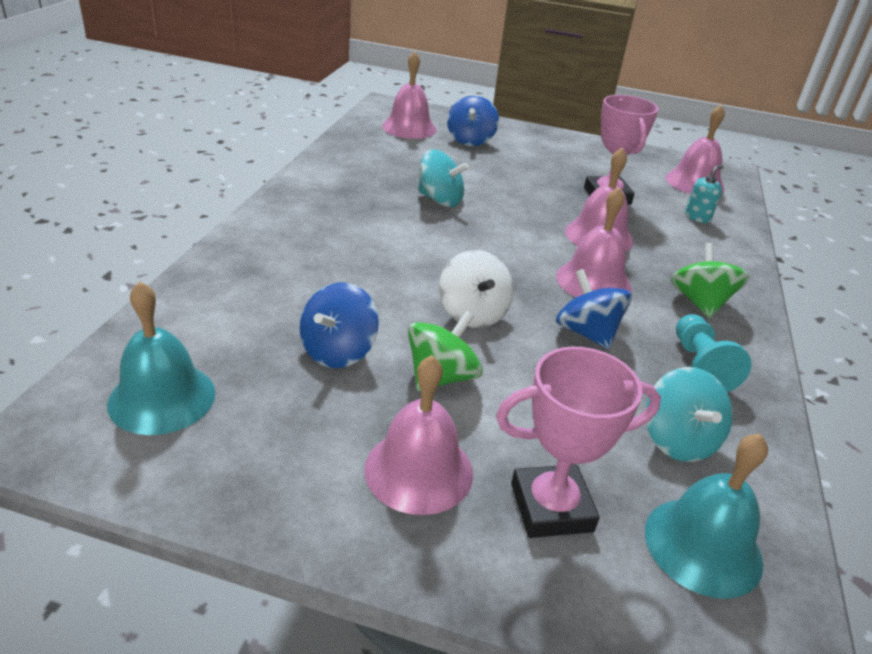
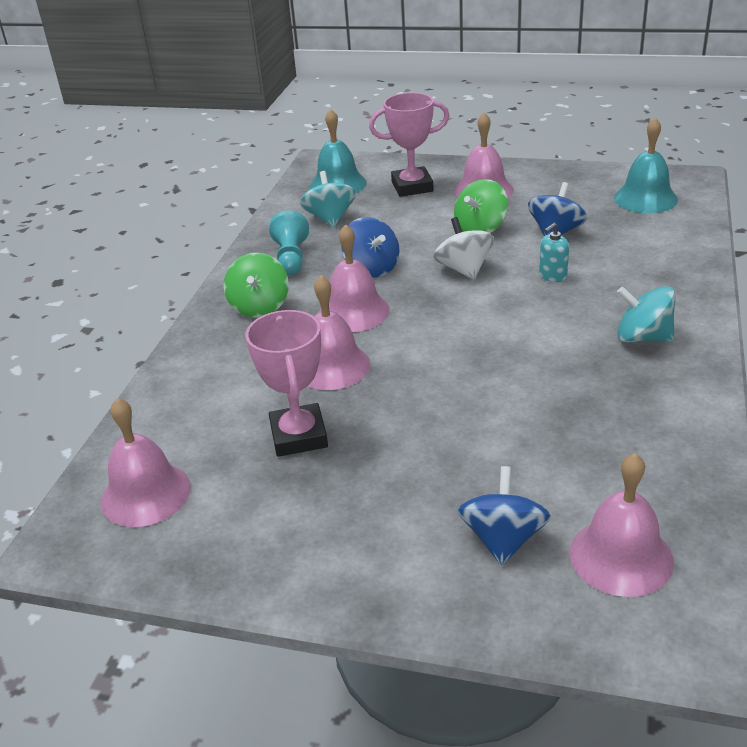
camera: 175 degrees left, 0 degrees up
turquoise spinning top [418,150,469,207] -> turquoise spinning top moved to [617,286,676,342]
turquoise soap dispenser [685,165,724,223] -> turquoise soap dispenser moved to [539,223,569,282]

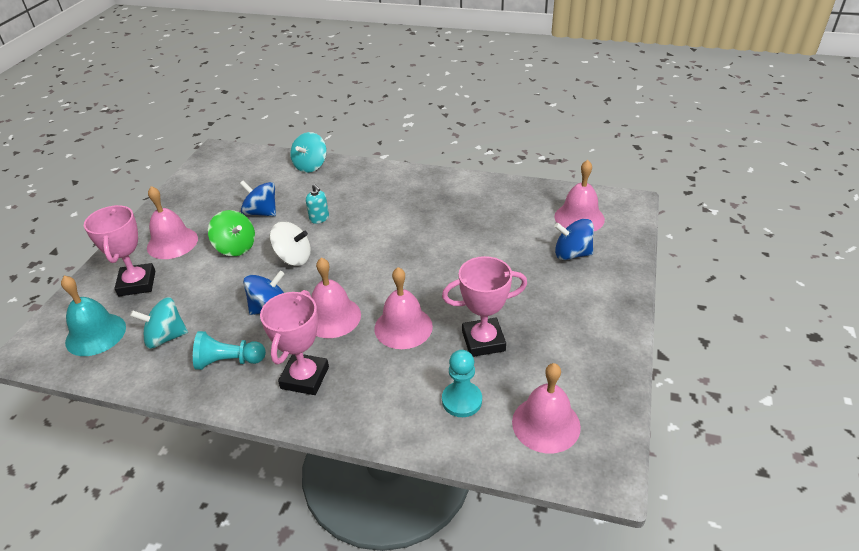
camera: 90 degrees left, 5 degrees up
green spinning top [224,253,289,318] -> pink trophy [260,290,329,395]
white spinning top [433,217,494,280] -> white spinning top turned 150 degrees counterclockwise [269,222,311,266]
turquoise bell [614,117,678,213] -> none
turquoise spinning top [617,286,676,342] -> turquoise spinning top moved to [290,132,327,173]
none -> turquoise pawn [442,350,482,417]

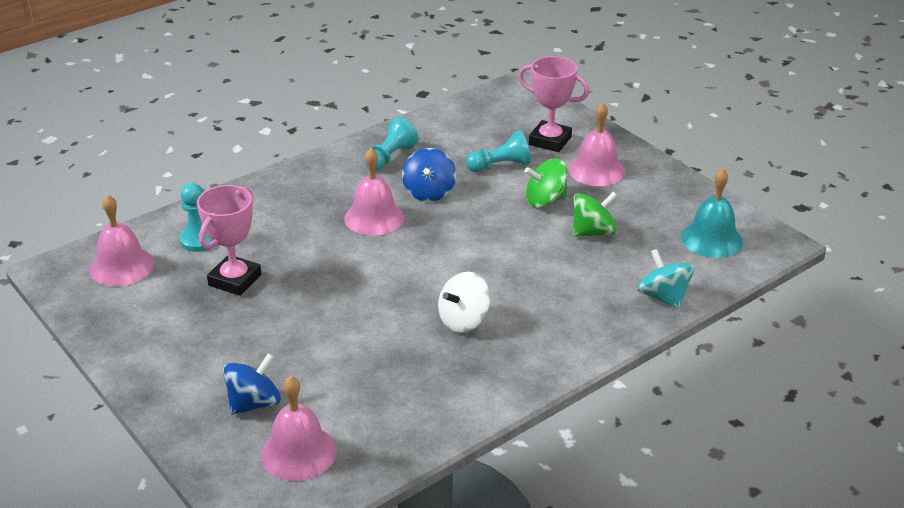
camera: 125 degrees right, 5 degrees down
turquoise bell [61,276,126,356] -> turquoise bell moved to [681,168,743,258]
turquoise spinning top [130,297,188,349] -> none
blue spinning top [240,181,276,216] -> green spinning top [573,191,618,237]
pink trophy [260,290,329,395] -> none
white spinning top [269,222,311,266] -> white spinning top moved to [438,272,491,333]
turquoise soap dispenser [306,184,329,224] -> none
pink bell [374,267,433,349] -> none
none -> turquoise pawn [466,130,531,172]

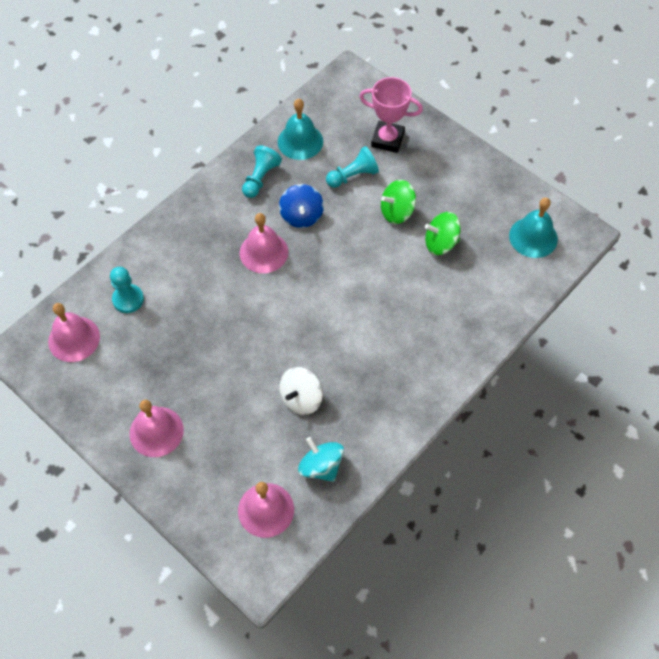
camera: 10 degrees left, 25 degrees up
pink trophy [197,185,262,296] -> none
blue spinning top [223,353,281,415] -> none
white spinning top [438,272,491,333] -> white spinning top moved to [279,367,323,415]
pink bell [568,102,625,186] -> pink bell moved to [129,400,184,457]
green spinning top [573,191,618,237] -> green spinning top turned 150 degrees counterclockwise [425,212,461,255]
turquoise spinning top [637,249,694,310] -> turquoise spinning top moved to [298,437,344,482]
none -> turquoise bell [278,99,323,160]

